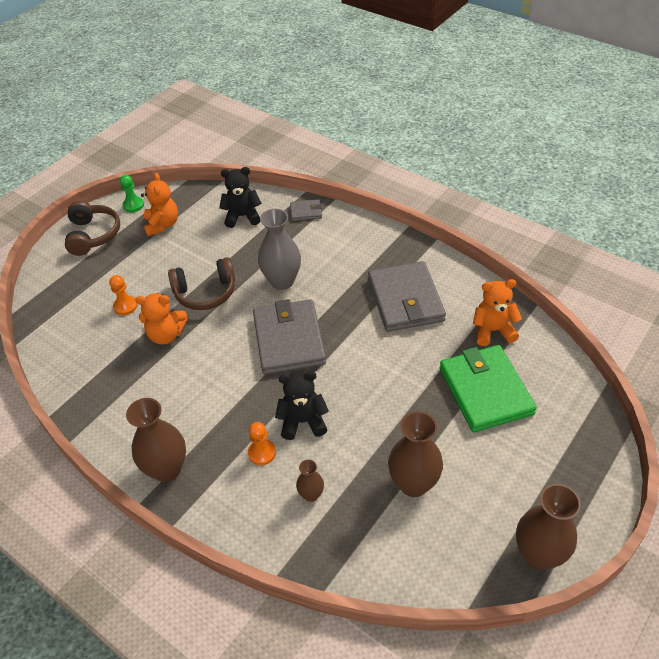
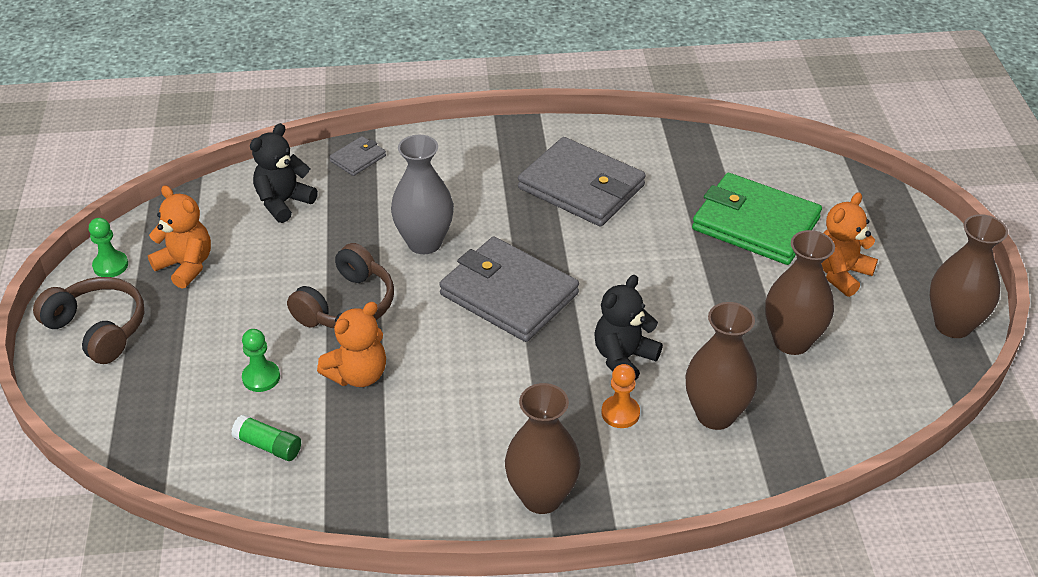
camera: 45 degrees left, 5 degrees down
orange pawn [109,275,138,315] -> green pawn [242,329,280,392]
brown vase [296,460,324,502] -> brown vase [686,302,758,430], size x1.93
orange teddy bear [473,279,522,346] -> orange teddy bear moved to [822,192,878,297]
none -> green glue stick [231,414,301,461]

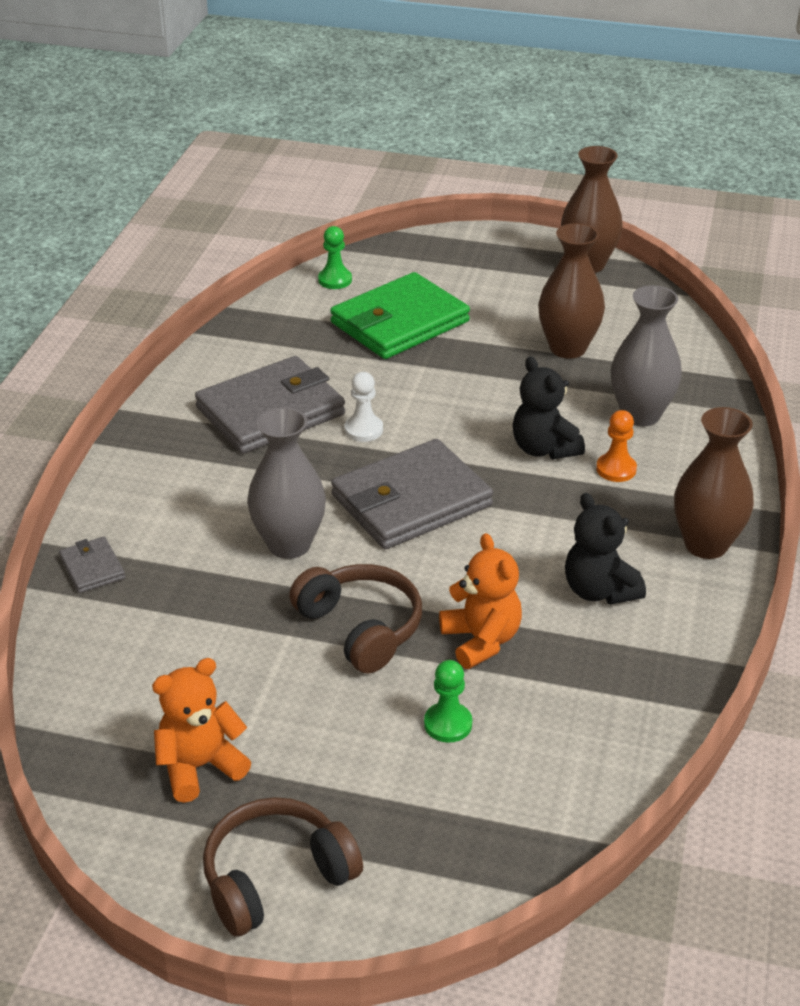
camera: 70 degrees left, 5 degrees down
green pawn [89,218,128,277] -> green pawn moved to [318,226,352,289]
green glue stick [231,414,301,461] -> none
black teddy bear [250,123,318,223] -> black teddy bear moved to [565,493,646,605]
brown vase [686,302,758,430] -> grey vase [611,285,682,426]
orange teddy bear [822,192,878,297] -> none
none -> white pawn [345,372,383,442]

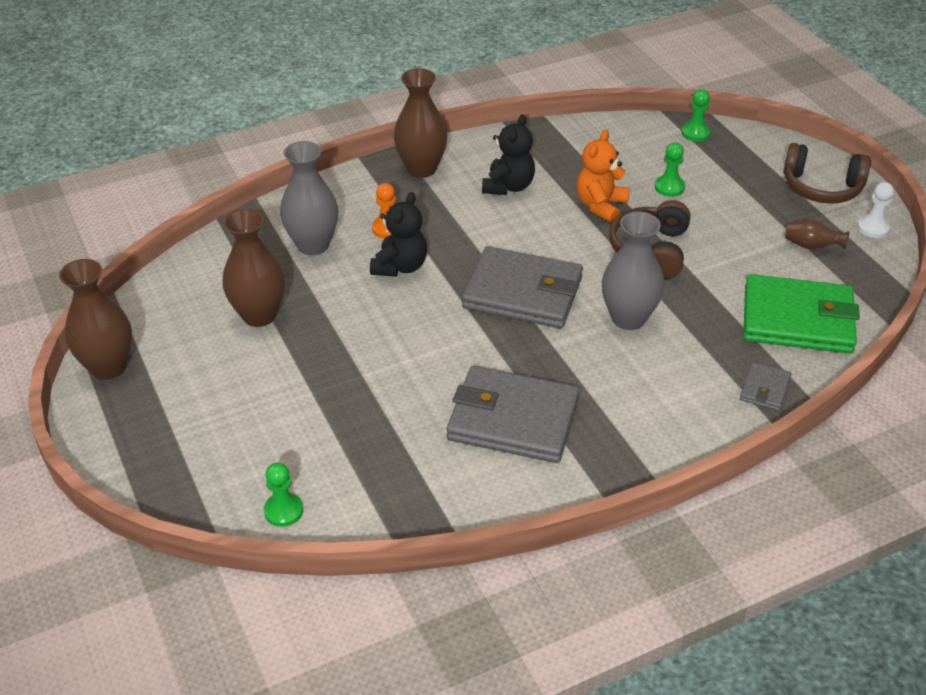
camera: 130 degrees left, 5 degrees up
orange teddy bear [152,658,251,803] -> brown vase [785,219,849,249]
green wallet [330,272,470,359] -> green wallet moved to [743,274,860,354]
white pawn [345,372,383,442] -> white pawn moved to [857,182,894,238]
none -> green pawn [682,89,711,142]

